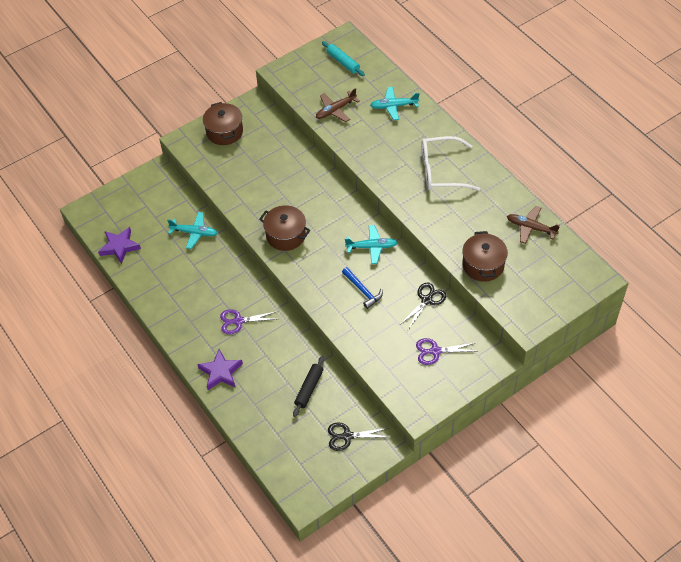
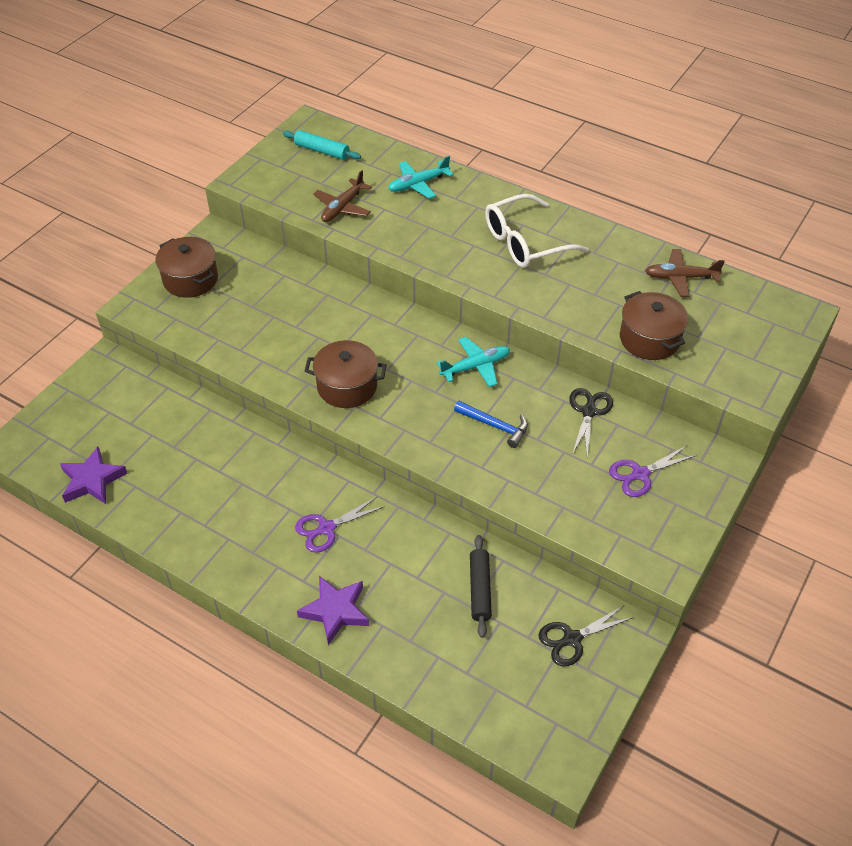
camera: 25 degrees left, 5 degrees down
turquoise plane [167,212,217,249] -> none

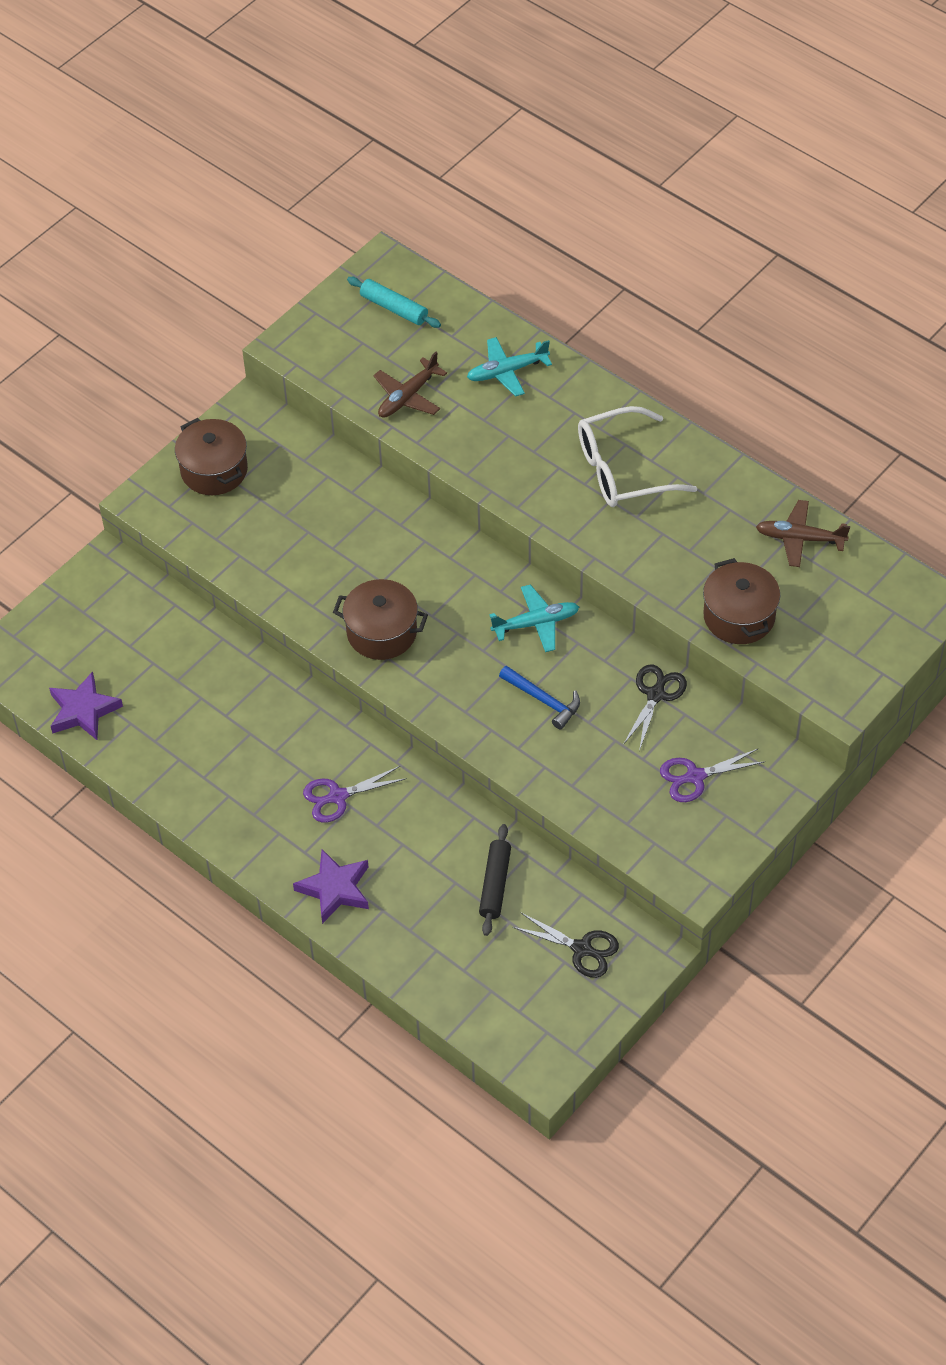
camera: 10 degrees right, 5 degrees up
black scissors [538,605,634,667] -> black scissors turned 135 degrees counterclockwise [512,912,619,978]

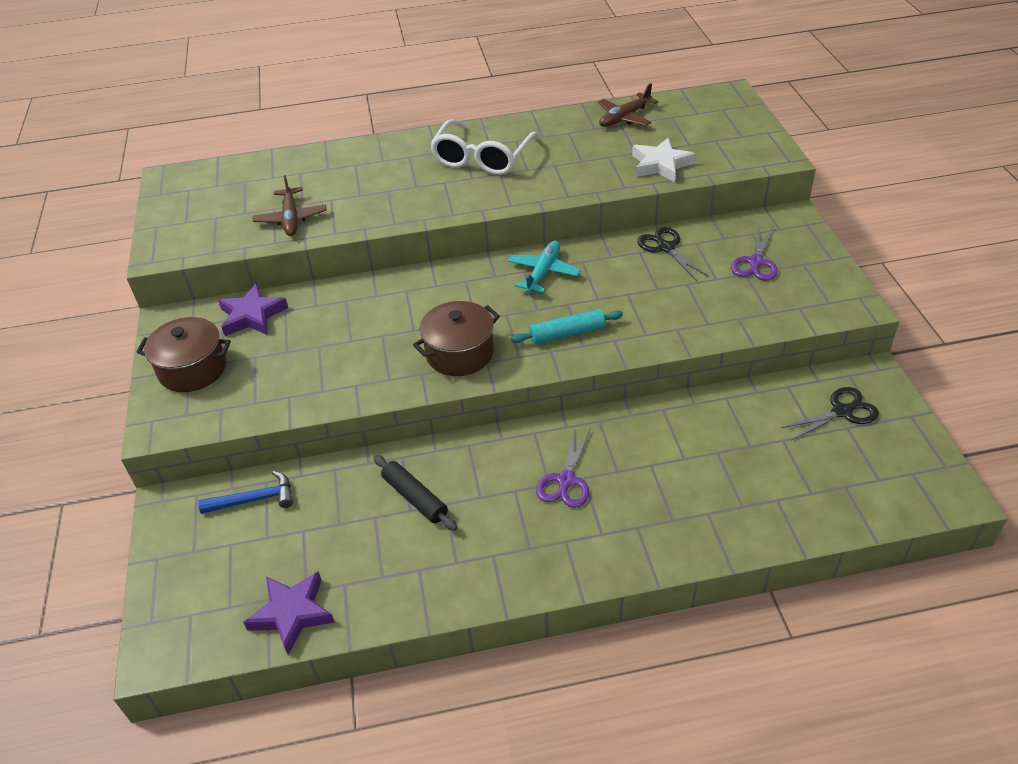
camera: 50 degrees left, 10 degrees down
purple star [293,849,369,924] -> purple star moved to [218,283,288,336]
turquoise rolling pin [347,277,441,328] -> turquoise rolling pin moved to [511,309,623,344]
turquoise plane [467,337,552,397] -> none
black rolling pin [479,824,511,936] -> black rolling pin moved to [373,455,457,531]
blue hammer [499,666,580,730] -> blue hammer moved to [198,471,293,514]
brown pot [703,558,780,644] -> white star [632,138,695,182]

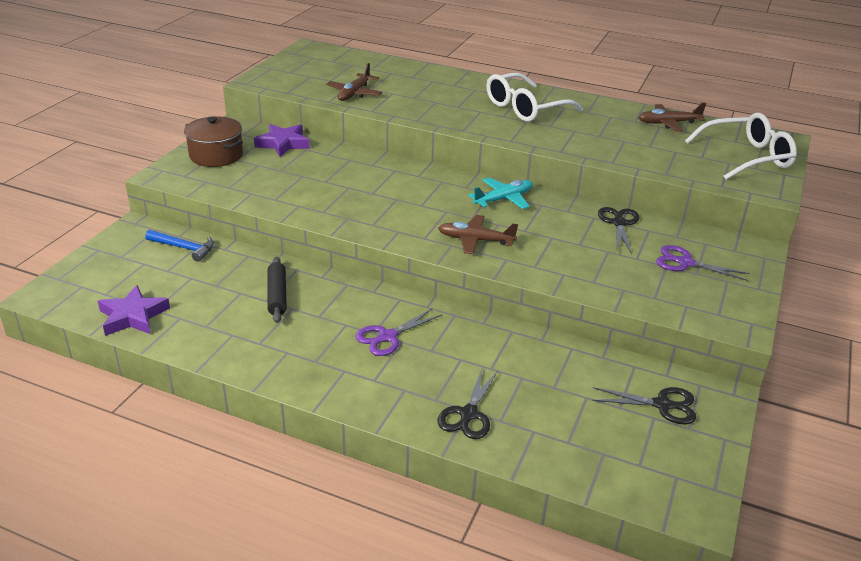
camera: 30 degrees right, 10 degrees down
brown pot [413,301,500,376] -> none
turquoise rolling pin [511,309,623,344] -> brown plane [438,215,518,254]
white star [632,138,695,182] -> none
purple scissors [731,225,778,281] -> purple scissors turned 60 degrees clockwise [656,245,749,281]
none -> black scissors [438,369,498,439]
none -> white glasses [685,113,797,180]

